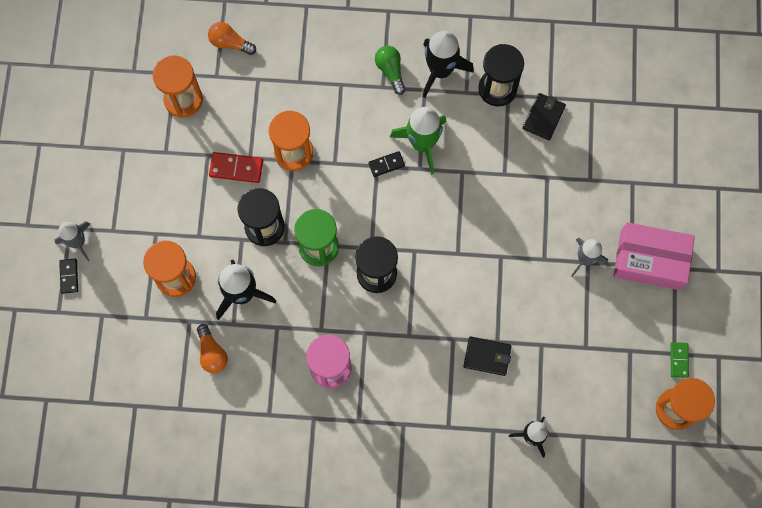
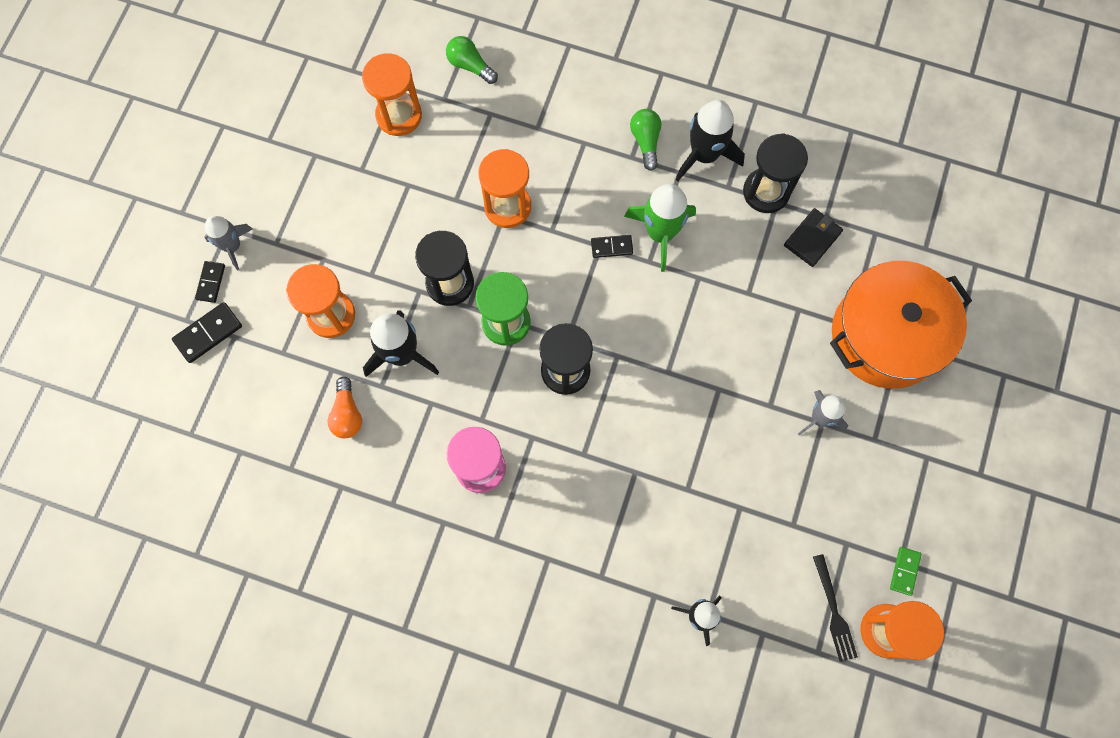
camera: 15 degrees right, 0 degrees up
orange light bulb [208,22,256,55] -> green light bulb [446,36,498,84]
red domino [209,152,263,183] -> none
black wallet [463,336,512,376] -> none
pink box [613,222,695,290] -> none
none -> black domino [172,302,242,363]
none -> black fork [813,554,858,662]
none -> orange pot [830,261,972,389]

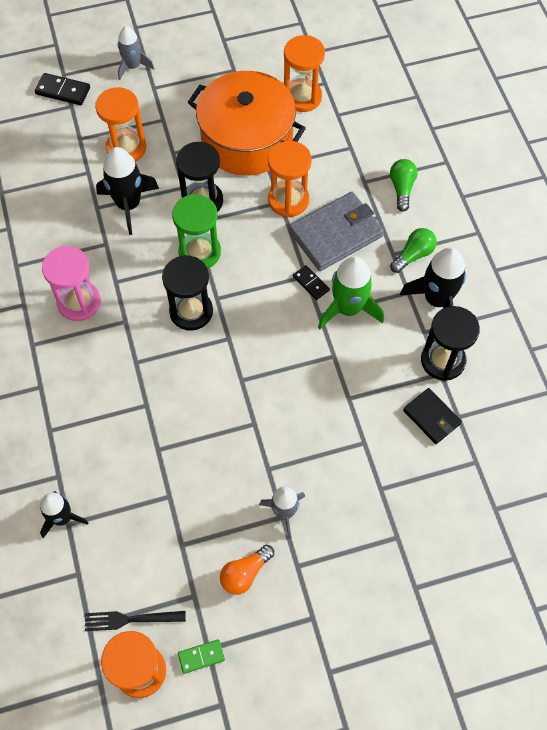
camera: 55 degrees right, 10 degrees down
black domino [195,261,225,303] -> none
orange light bulb [327,376,362,438] -> orange light bulb moved to [220,545,274,595]
green light bulb [446,36,498,84] -> green light bulb moved to [390,159,418,212]
black wallet [784,208,843,267] -> black wallet turned 45 degrees clockwise [403,388,462,444]
black fork [813,554,858,662] -> black fork turned 45 degrees clockwise [85,611,186,631]
orange pot [830,261,972,389] -> orange pot moved to [188,71,306,176]
none -> grey wallet [289,192,384,271]

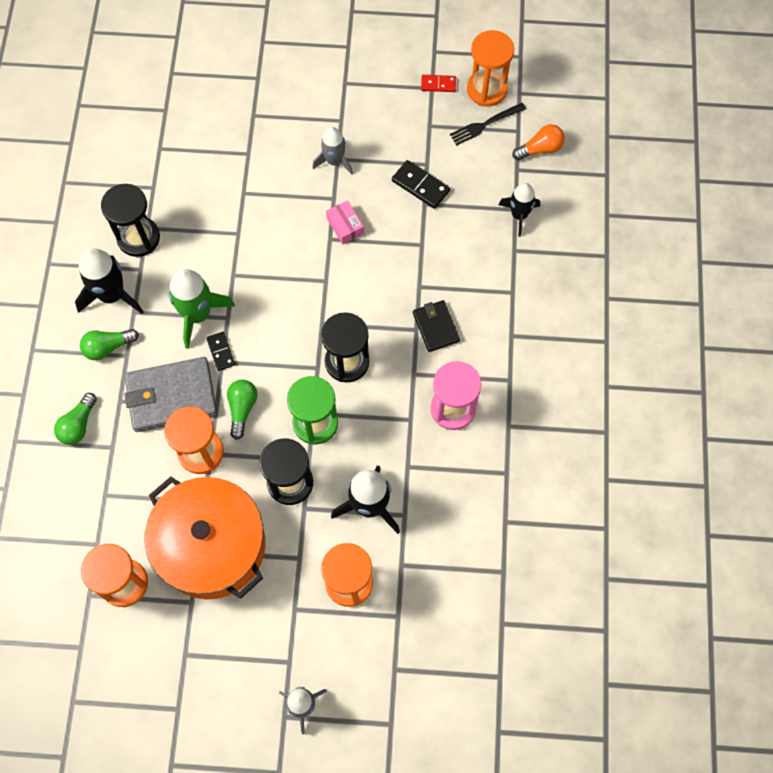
camera: 160 degrees left, 5 degrees up
black domino [35,73,90,105] -> black domino moved to [392,160,450,209]
black fork [85,611,186,631] -> black fork turned 135 degrees clockwise [450,103,526,145]
green domino [178,639,225,674] -> red domino [421,75,456,92]
orange light bulb [220,545,274,595] -> orange light bulb moved to [512,124,565,161]
black wallet [403,388,462,444] -> black wallet moved to [413,300,460,352]
none -> green light bulb [227,380,258,440]
none -> pink box [326,200,364,244]

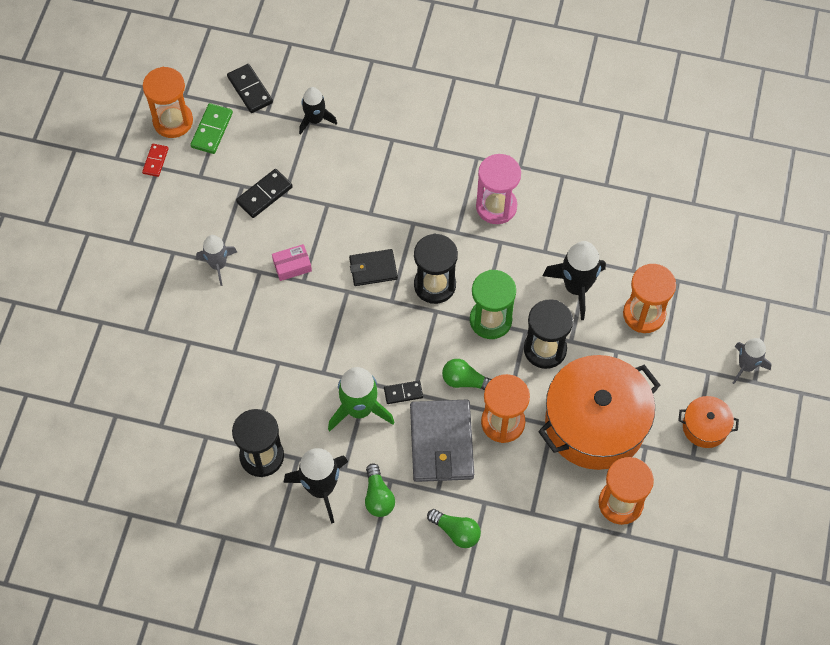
camera: 80 degrees left, 5 degrees down
black wallet [413,300,460,352] -> black wallet moved to [349,249,398,286]
black fork [450,103,526,145] -> green domino [190,103,233,154]
orange light bulb [512,124,565,161] -> black domino [227,64,273,113]
none -> orange pot [678,396,739,448]

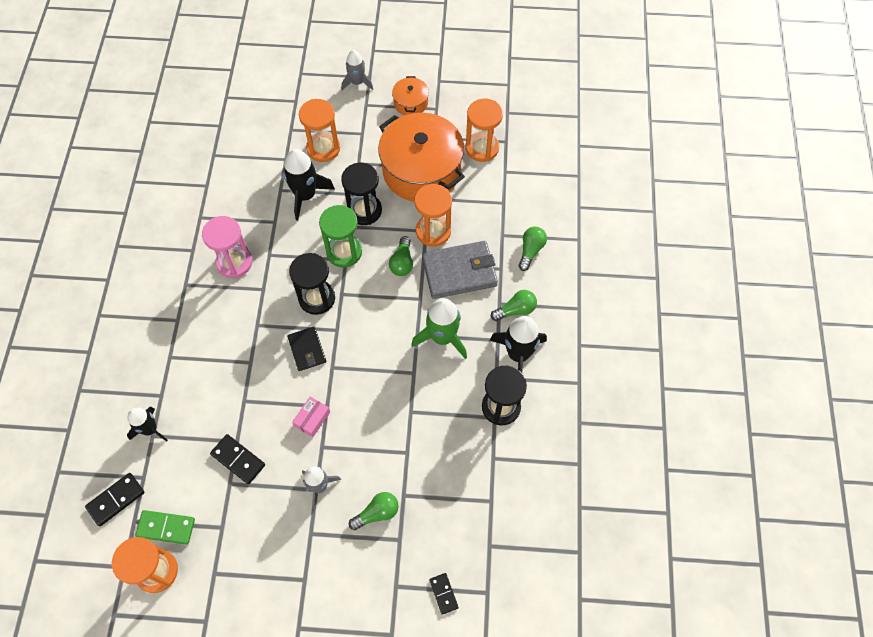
camera: 100 degrees left, 0 degrees up
red domino [142,144,169,177] -> none
pink box [272,244,312,281] -> pink box turned 60 degrees clockwise [292,397,330,437]
black domino [384,381,423,404] -> black domino moved to [430,573,459,615]
none -> green light bulb [349,492,399,530]

